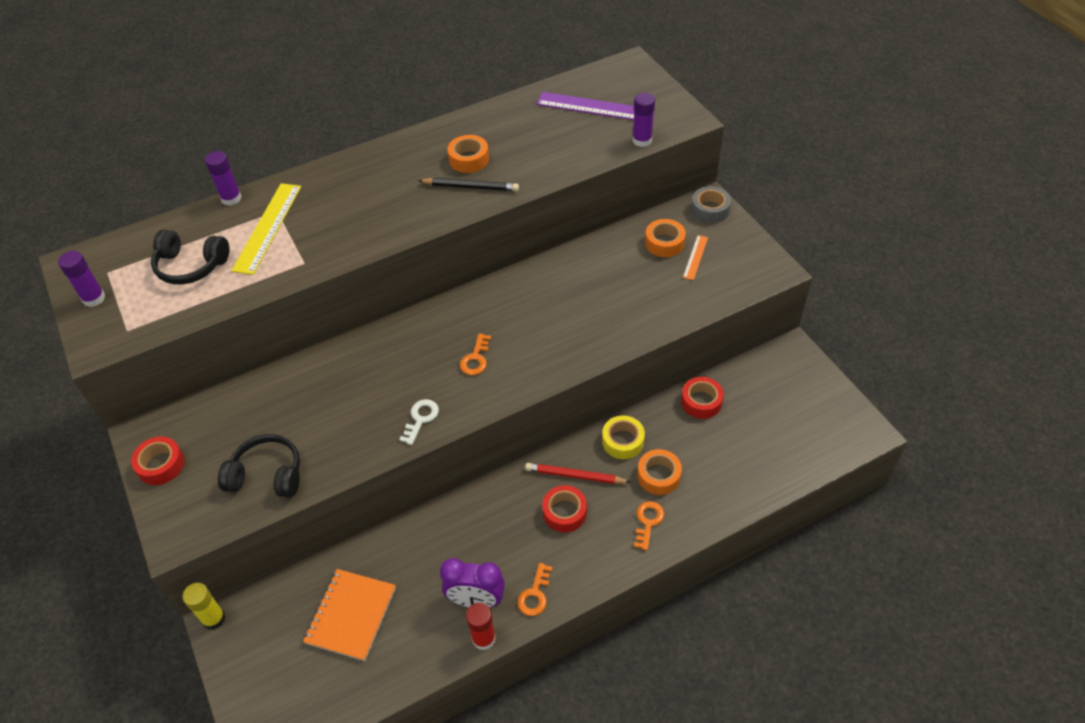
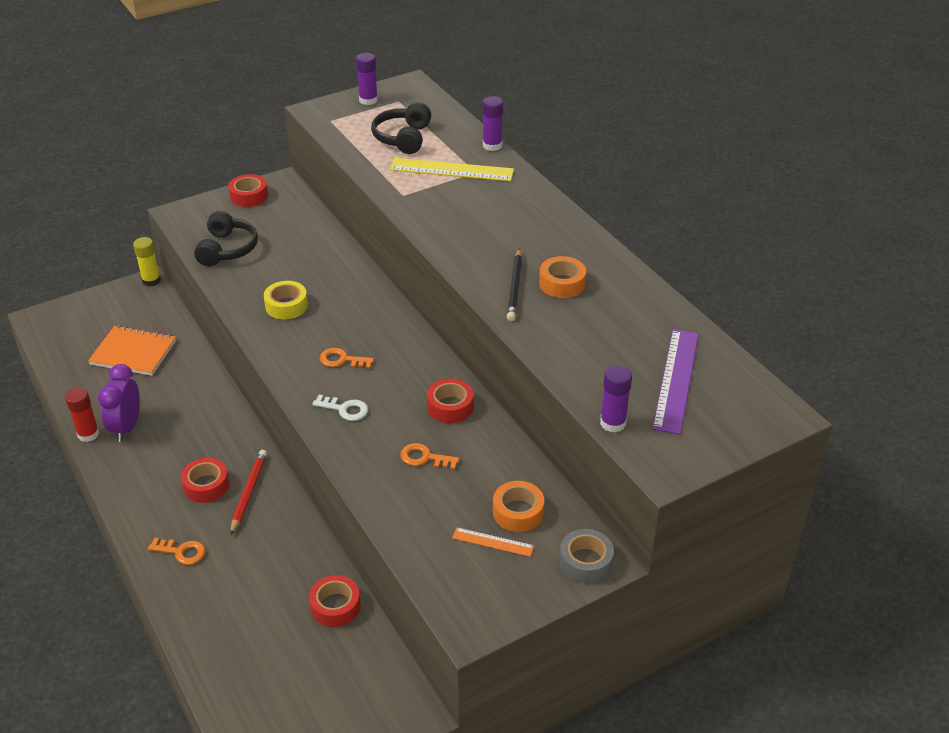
camera: 85 degrees right, 10 degrees down
white key [399,399,439,445] -> white key moved to [313,395,368,421]
orange key [517,563,553,616] -> orange key moved to [400,443,460,470]
yellow tape [602,416,645,459] -> yellow tape moved to [264,281,308,320]
orange tape [637,449,682,495] -> none
none -> red tape [427,379,474,423]

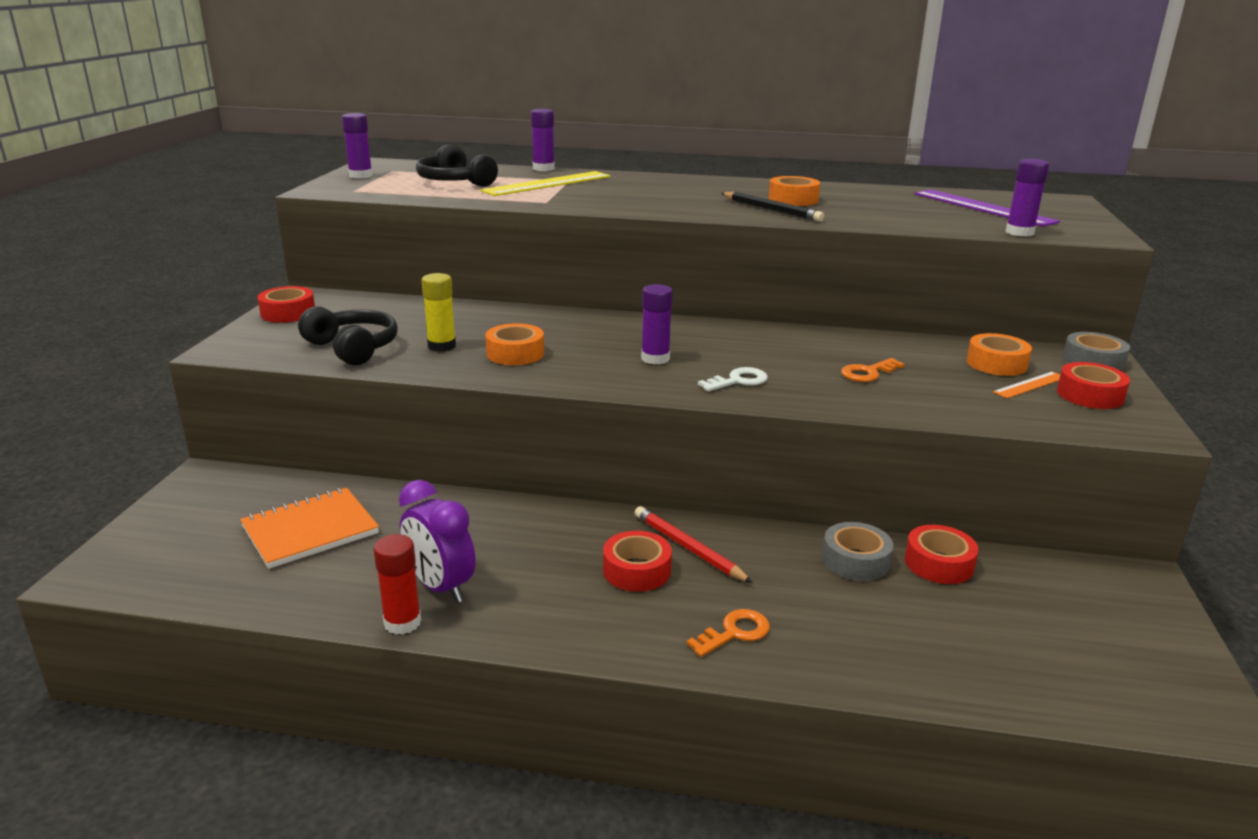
camera: 50 degrees left, 15 degrees down
yellow glue stick [133,237,161,287] -> yellow glue stick moved to [421,273,456,352]
yellow tape [264,281,308,320] -> orange tape [485,323,544,365]
orange key [320,348,374,369] -> purple glue stick [641,284,673,365]
red tape [427,379,474,423] -> red tape moved to [1057,362,1130,409]
none -> grey tape [822,522,893,581]

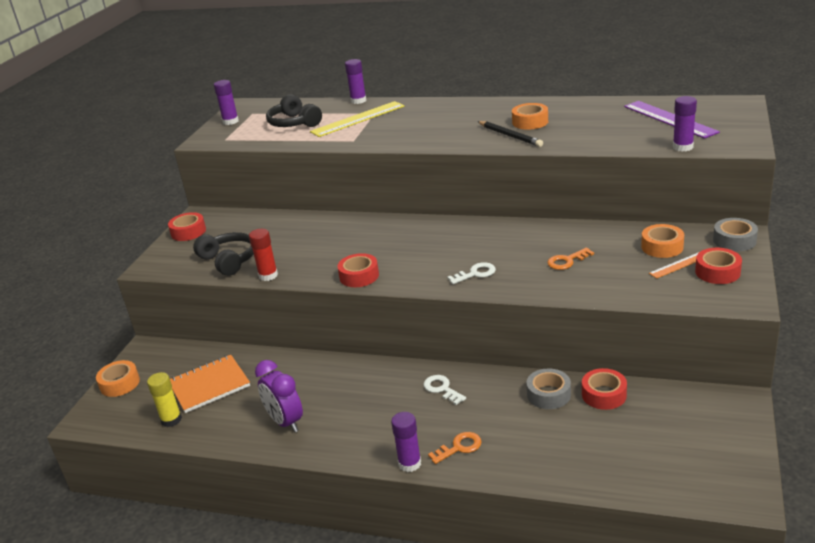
camera: 10 degrees right, 5 degrees up
red glue stick [374,534,421,635] -> red glue stick moved to [249,229,278,281]
yellow glue stick [421,273,456,352] -> yellow glue stick moved to [147,372,182,427]
orange tape [485,323,544,365] -> orange tape moved to [96,360,140,397]
red tape [603,531,672,592] -> red tape moved to [337,253,379,287]
red pencil [635,506,753,583] -> white key [424,375,466,405]
purple glue stick [641,284,673,365] -> purple glue stick moved to [391,412,421,472]

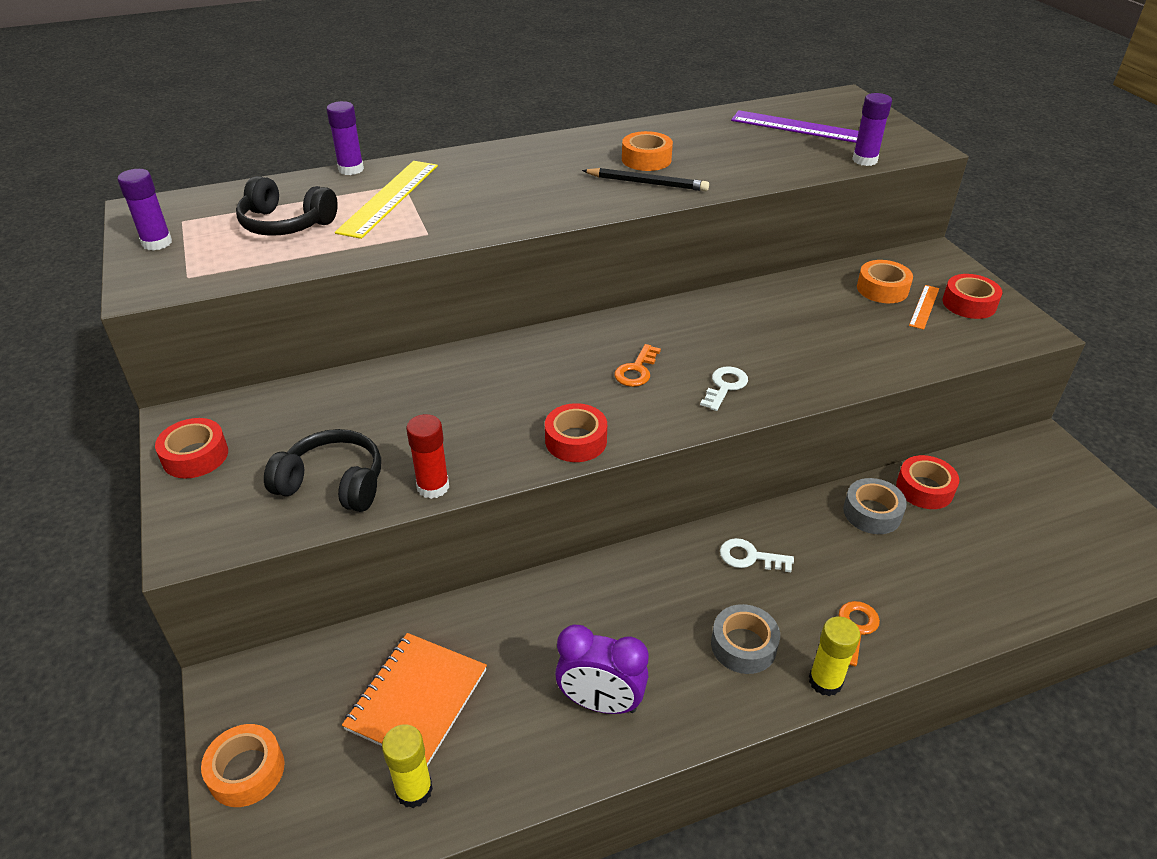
camera: 40 degrees left, 10 degrees up
purple glue stick [391,412,421,472] -> yellow glue stick [809,617,860,696]
orange key [547,247,594,270] -> orange key moved to [615,344,661,387]
grey tape [713,218,758,251] -> grey tape moved to [711,604,780,674]

